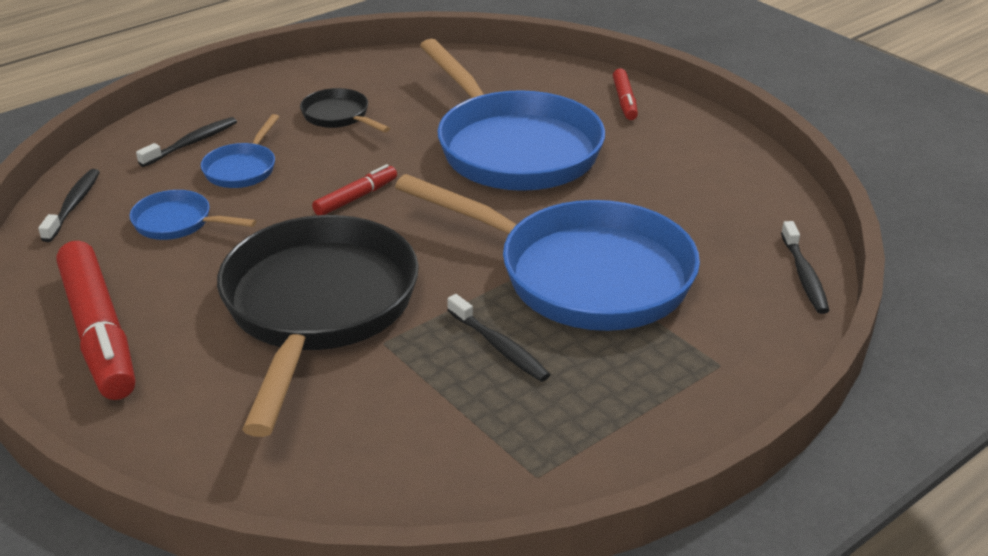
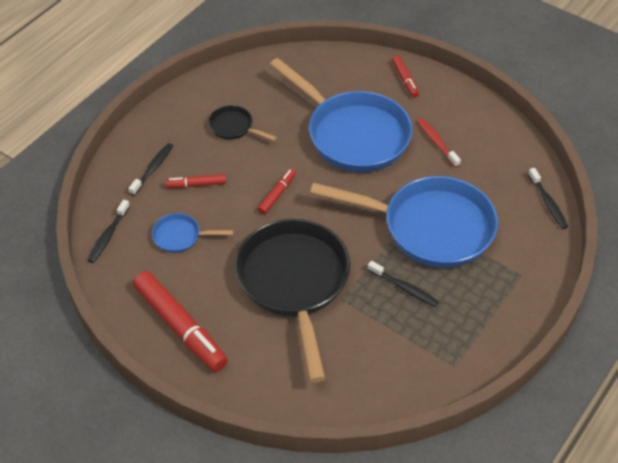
camera: 15 degrees left, 15 degrees up
black toothbrush [38,169,100,242] -> black toothbrush turned 150 degrees counterclockwise [87,200,130,263]
blue pan [201,114,279,188] -> red marker [165,174,226,188]
none -> red toothbrush [417,118,461,168]

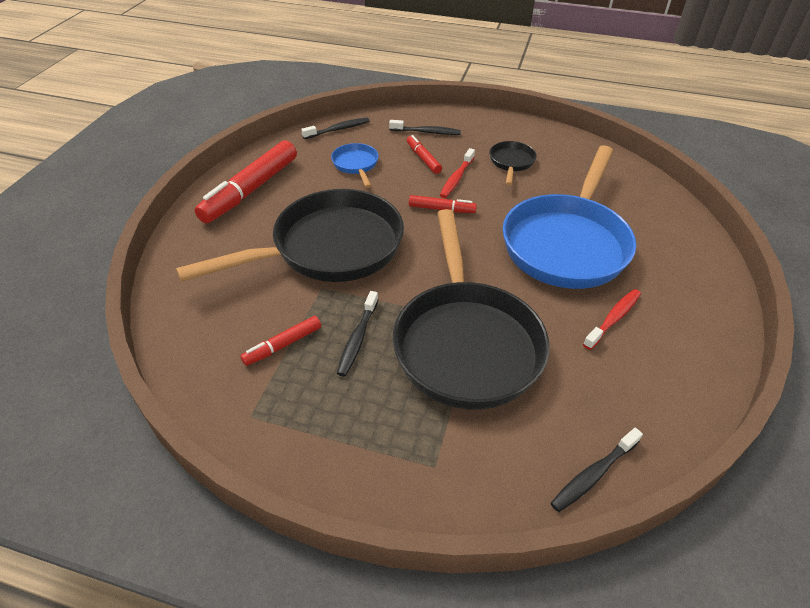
camera: 70 degrees right, 5 degrees down
black toothbrush [87,200,130,263] -> black toothbrush turned 150 degrees clockwise [301,117,370,139]
blue pan [310,176,498,268] -> black pan [393,209,549,409]
red marker [392,56,419,98] -> red marker moved to [240,316,321,366]
none -> red toothbrush [440,148,475,198]

